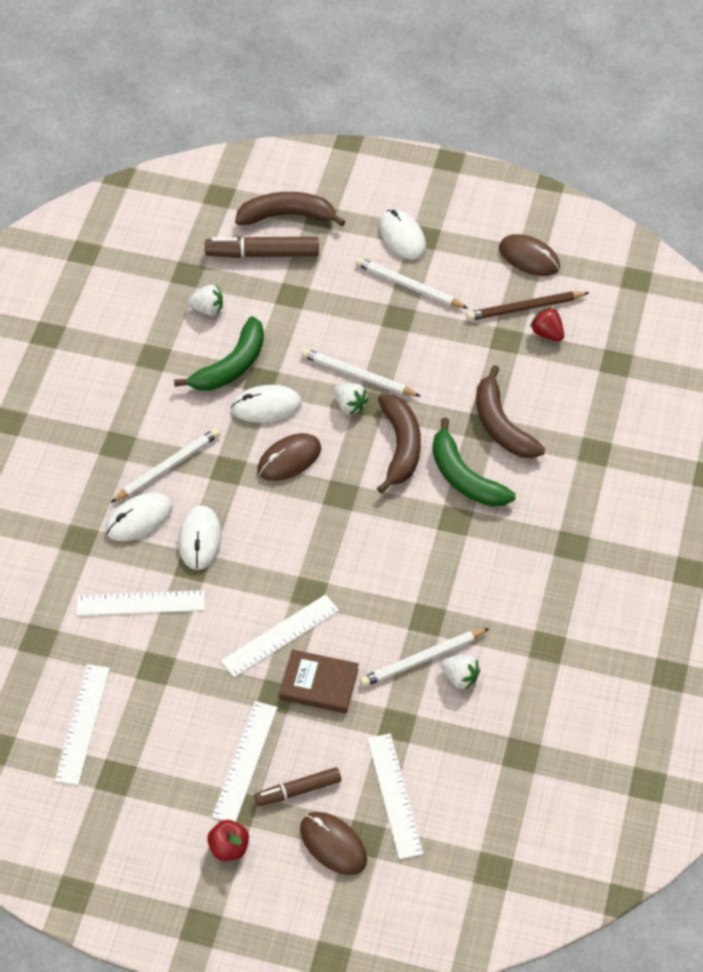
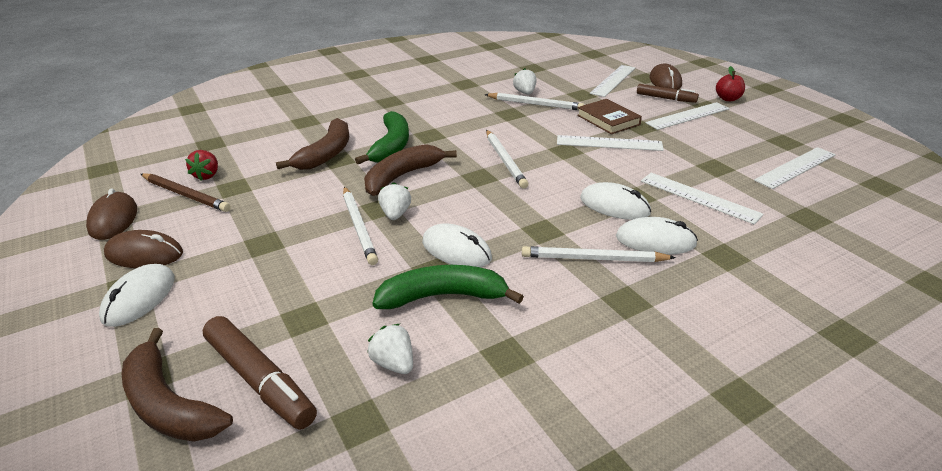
camera: 135 degrees left, 20 degrees down
white mouse [178,505,222,570] -> white mouse turned 75 degrees clockwise [580,182,651,220]
brown mouse [258,433,321,481] -> brown mouse moved to [104,230,183,268]
white pencil [355,257,468,309] -> white pencil moved to [486,130,529,189]

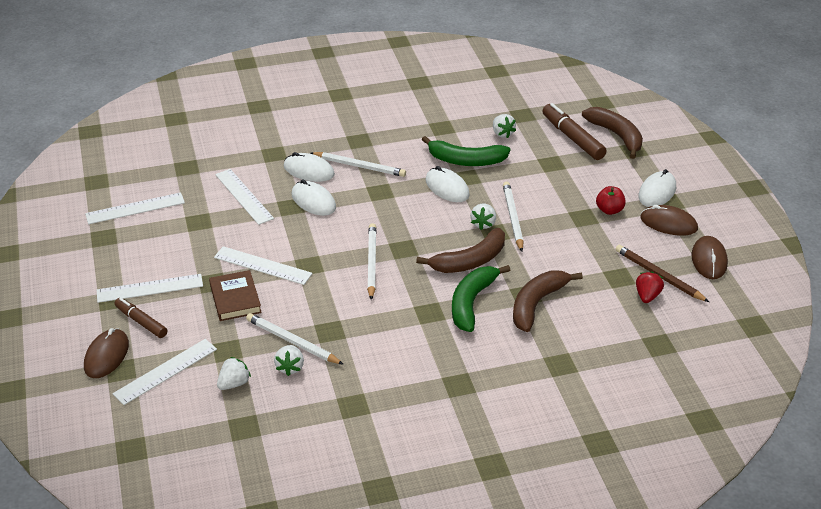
camera: 165 degrees left, 5 degrees up
red apple [716,66,745,101] -> red apple moved to [596,186,625,215]
none -> white strawberry [217,357,251,390]

